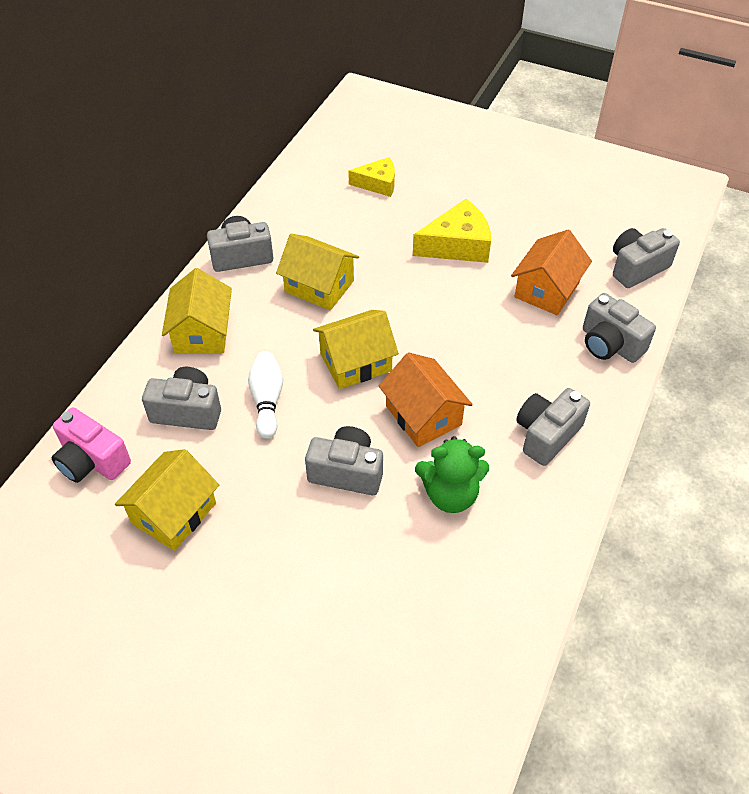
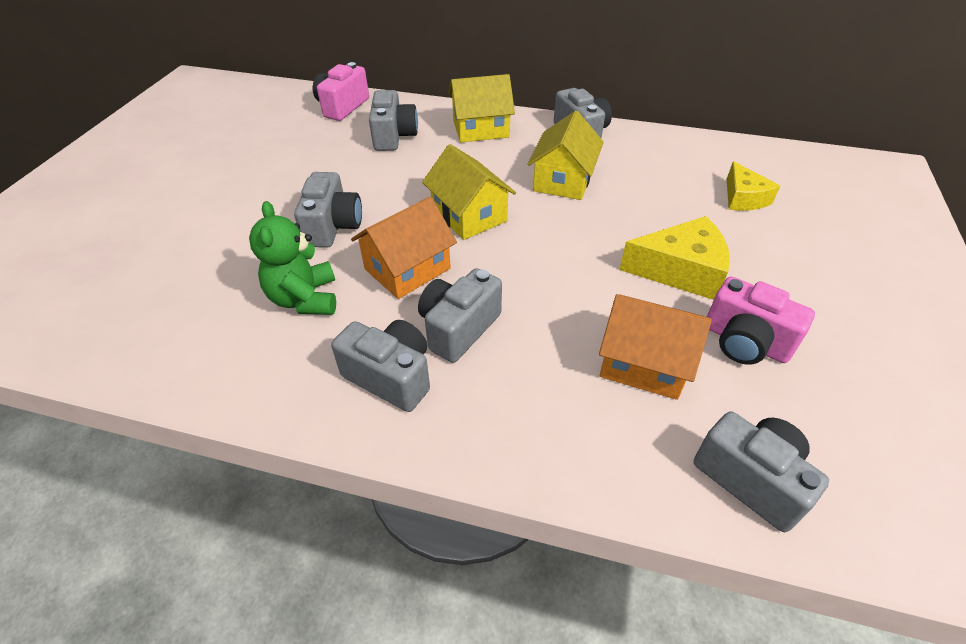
camera: 80 degrees right, 5 degrees down
yellow house [115,449,219,551] -> none
white bowling pin [248,351,283,439] -> none
yellow cheese [413,199,491,263] -> yellow cheese turned 60 degrees counterclockwise [619,216,730,300]
grey camera [583,293,656,363] -> grey camera moved to [418,268,502,363]
none -> pink camera [707,277,815,365]

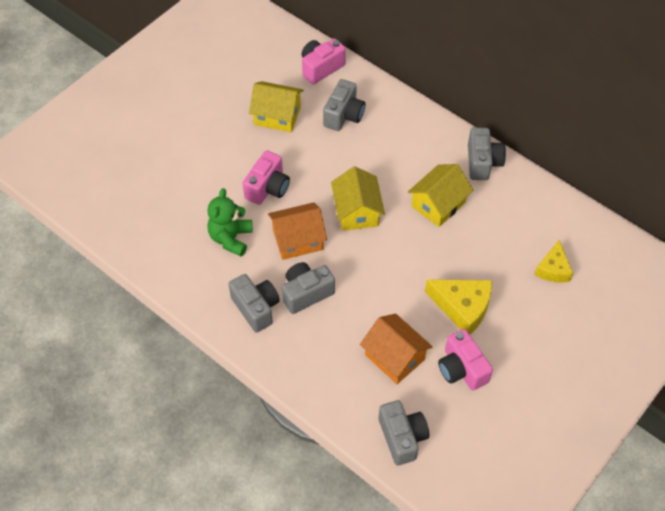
camera: 25 degrees right, 10 degrees up
grey camera [294,172,362,248] -> pink camera [243,150,290,205]
yellow house [448,74,515,142] -> yellow house moved to [249,81,304,132]

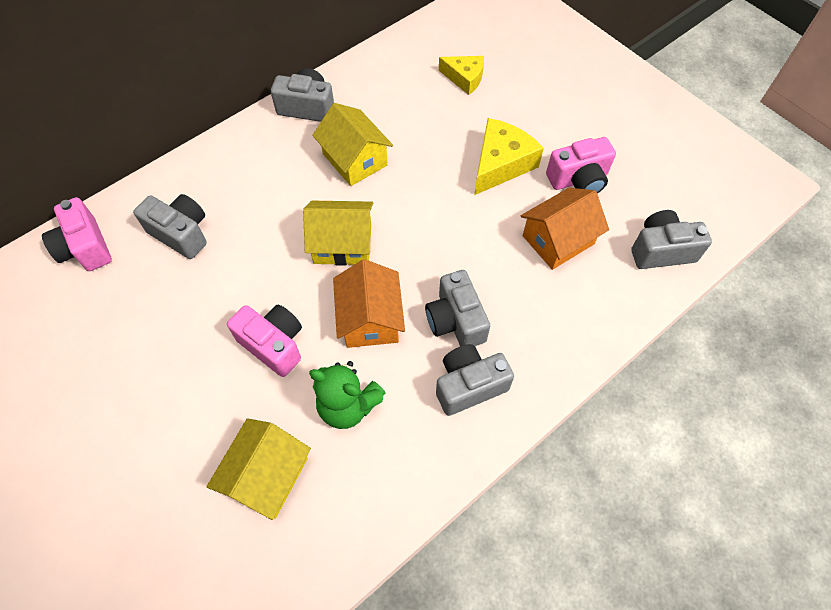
camera: 80 degrees left, 5 degrees up
yellow house [249,81,304,132] -> yellow house moved to [206,418,311,520]

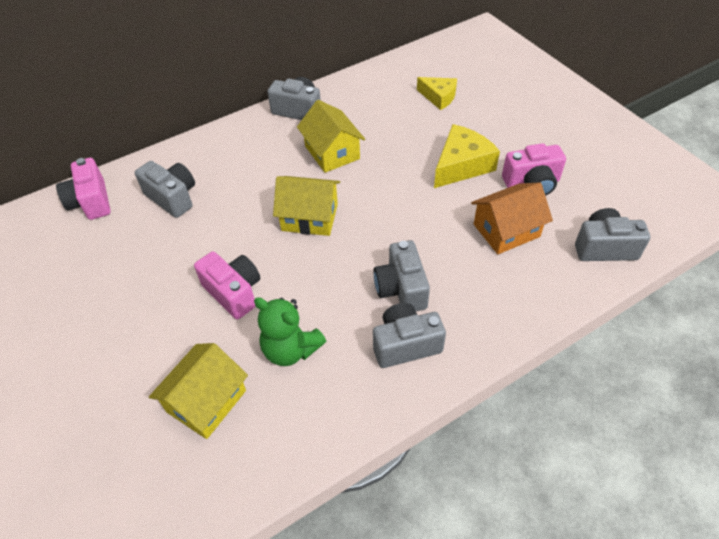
camera: 10 degrees right, 10 degrees down
orange house [333,259,405,348] -> none

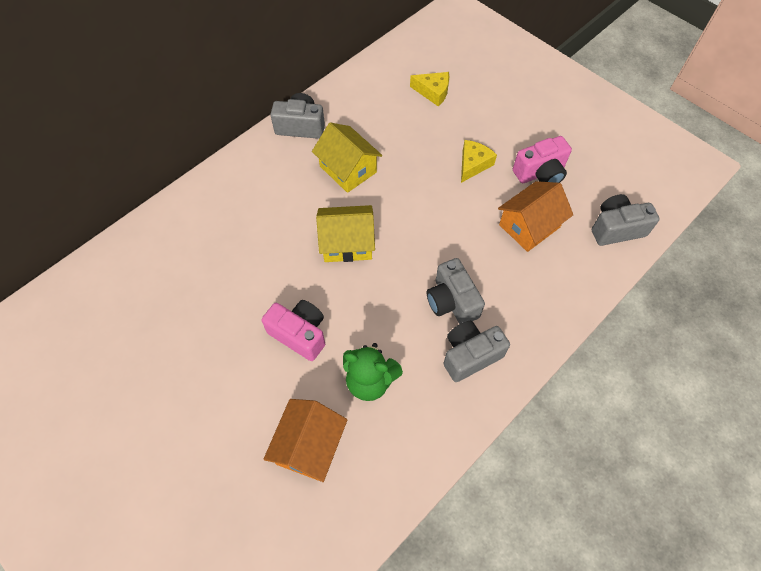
camera: 15 degrees left, 10 degrees up
pink camera [56,158,111,220] -> none
grey camera [135,161,195,218] -> none
yellow house [149,343,248,439] -> orange house [263,399,348,482]
yellow cheese [434,124,500,188] -> yellow cheese [461,140,497,183], size x0.65

